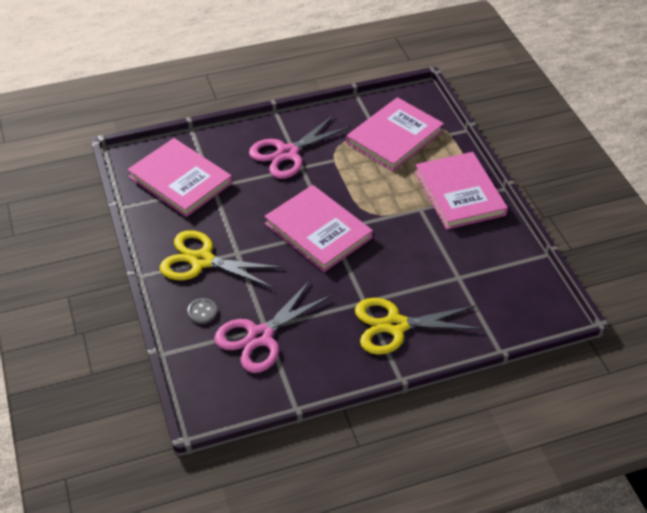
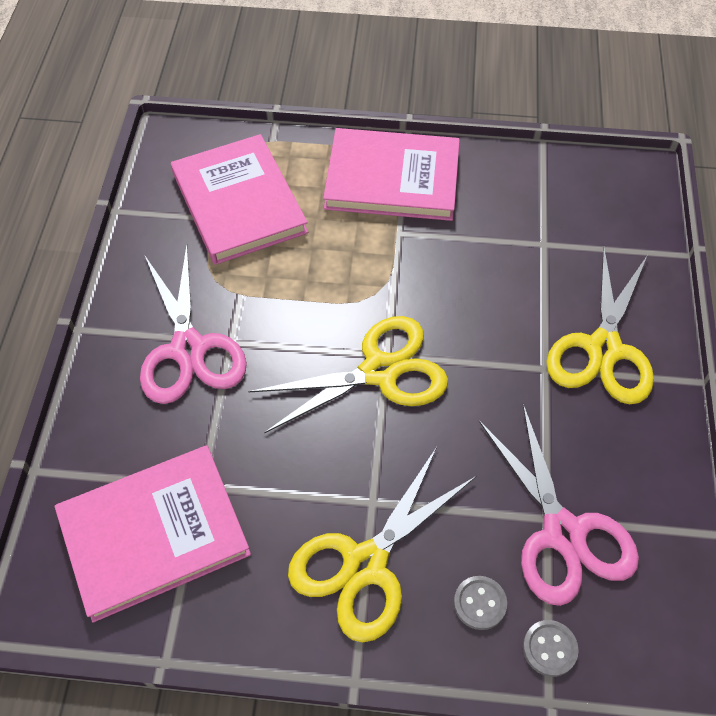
camera: 65 degrees left, 10 degrees up
pink book [264,185,373,272] -> yellow scissors [249,316,448,433]
none -> grey button [523,620,579,677]

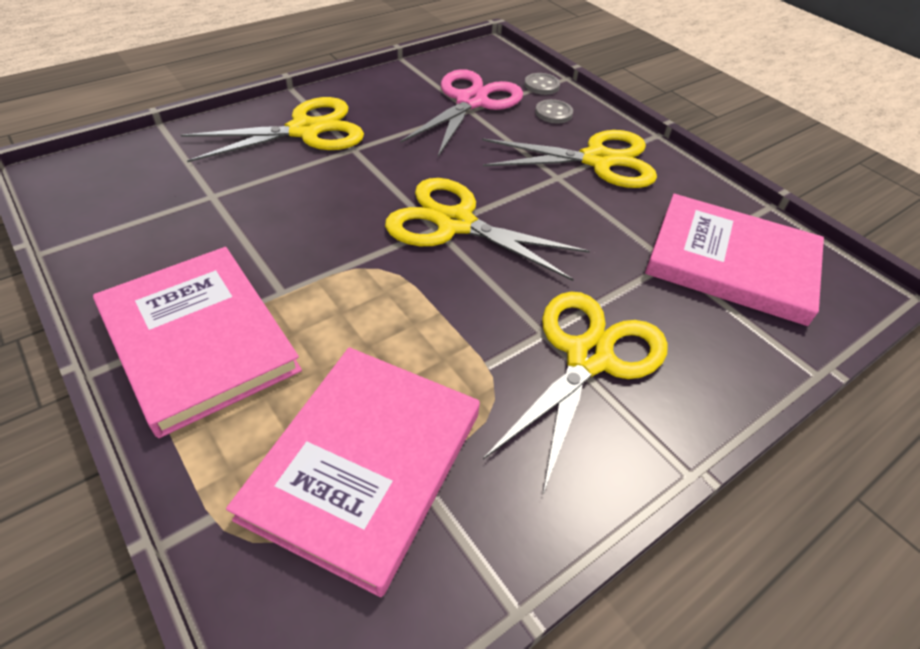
camera: 135 degrees left, 10 degrees down
pink scissors [140,245,247,404] -> yellow scissors [483,292,668,494]

